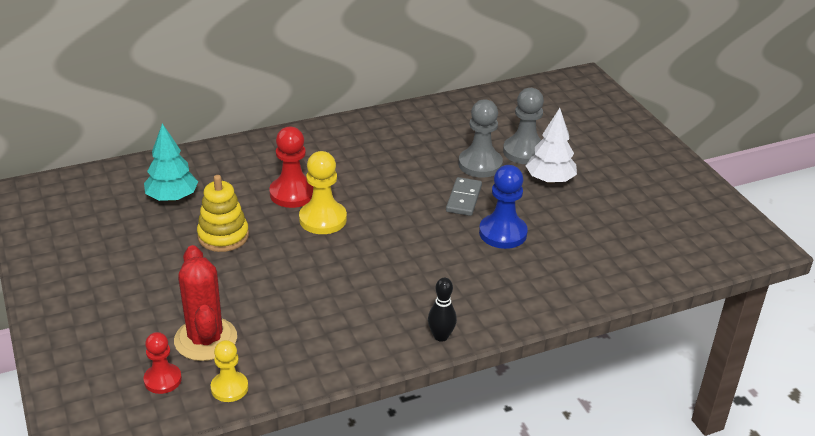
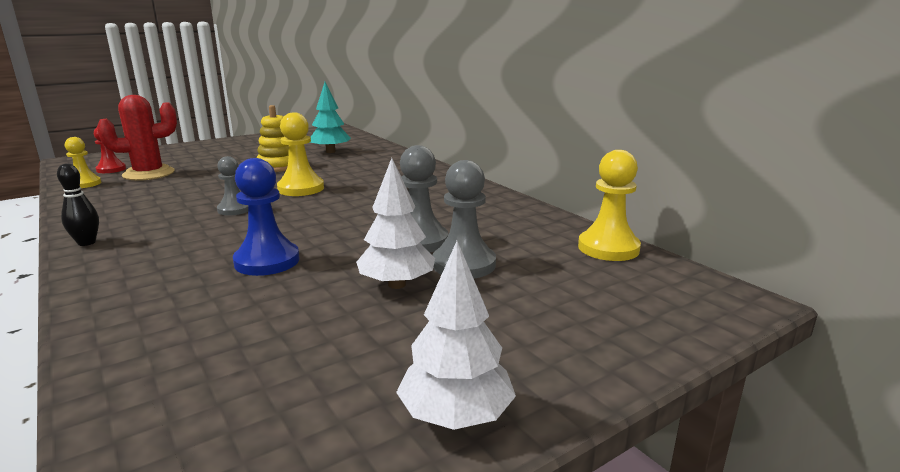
camera: 80 degrees right, 15 degrees down
red pawn [269,127,313,208] -> none
grey domino [446,177,482,216] -> none
none -> grey pawn [217,156,248,215]
none -> white tree [396,241,516,430]
none -> yellow pawn [578,150,641,261]

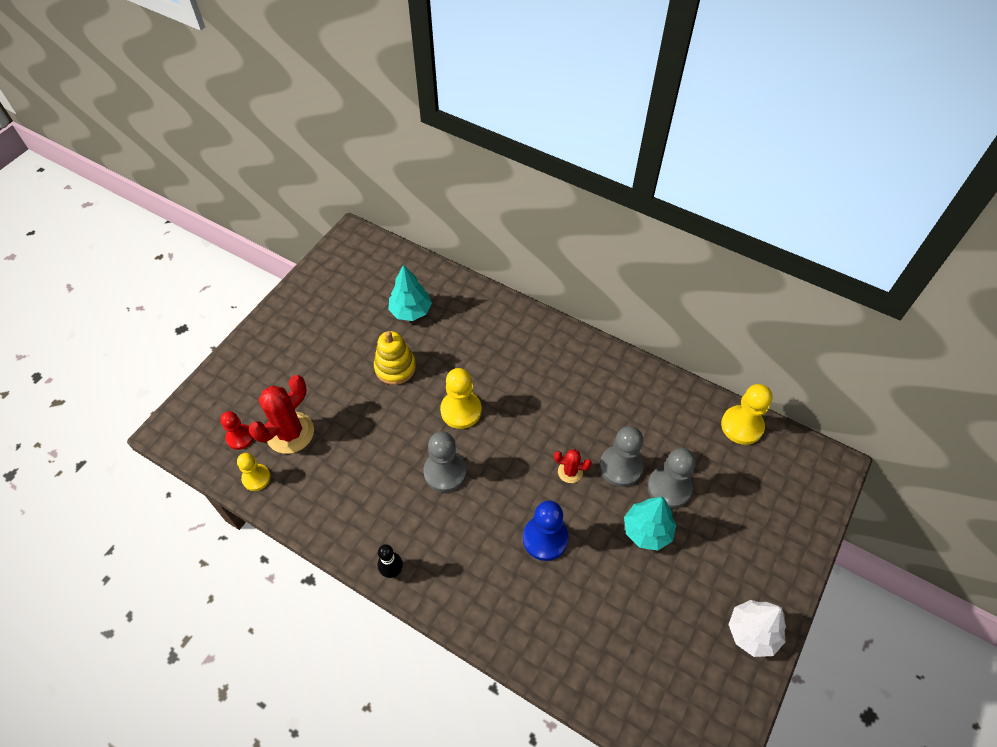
camera: 25 degrees left, 35 degrees up
grey pawn [217,156,248,215] -> grey pawn [423,431,467,492], size x1.55
white tree [356,158,435,289] -> turquoise tree [624,497,676,551]
none -> red cactus [554,449,592,483]

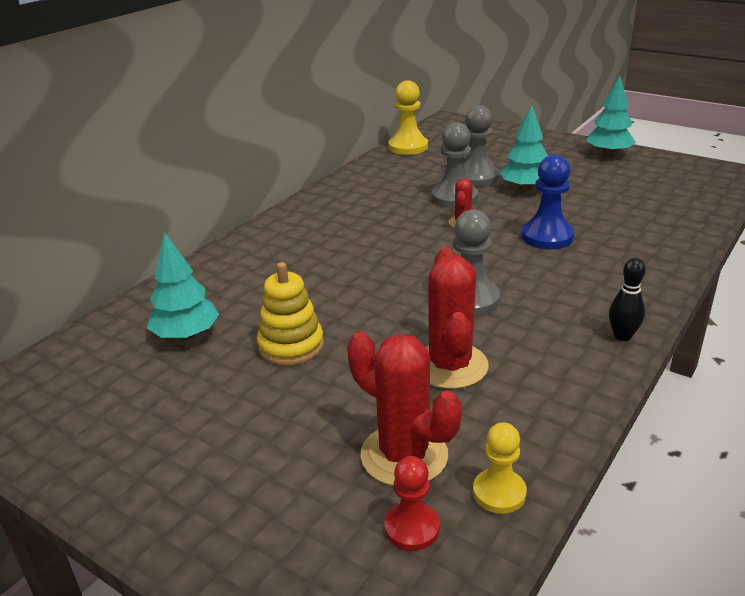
camera: 85 degrees left, 25 degrees down
yellow pawn [440,368,482,429] -> none
white tree [728,600,786,657] -> turquoise tree [586,75,636,156]
none -> red cactus [425,248,489,389]

